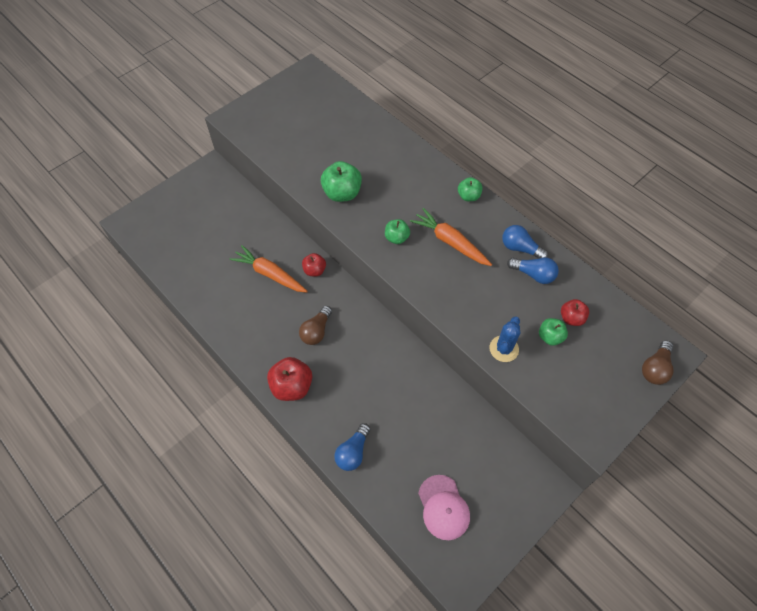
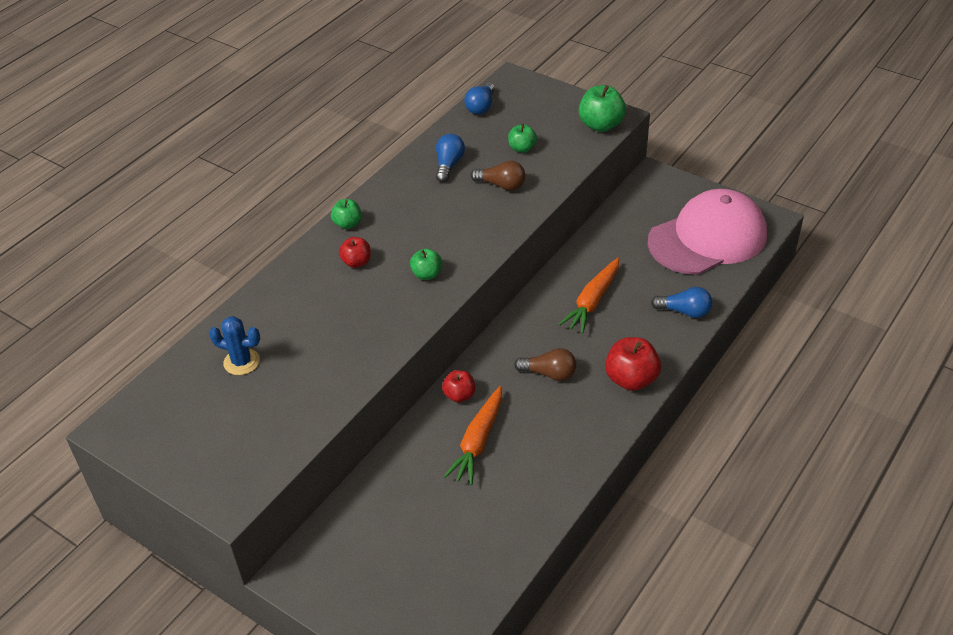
camera: 100 degrees left, 15 degrees down
green apple [321,161,362,202] -> green apple moved to [579,85,626,132]
orange carrot [410,208,492,266] -> orange carrot moved to [558,258,619,334]
pink cap [418,475,470,540] -> pink cap [648,189,767,275], size x1.94
blue cactus [489,316,520,362] -> blue cactus moved to [209,316,260,375]
blue light bulb [502,225,548,259] -> blue light bulb moved to [464,82,495,115]
red apple [561,299,589,326] -> red apple moved to [339,237,371,268]
brown light bulb [642,340,674,385] -> brown light bulb moved to [471,161,525,191]

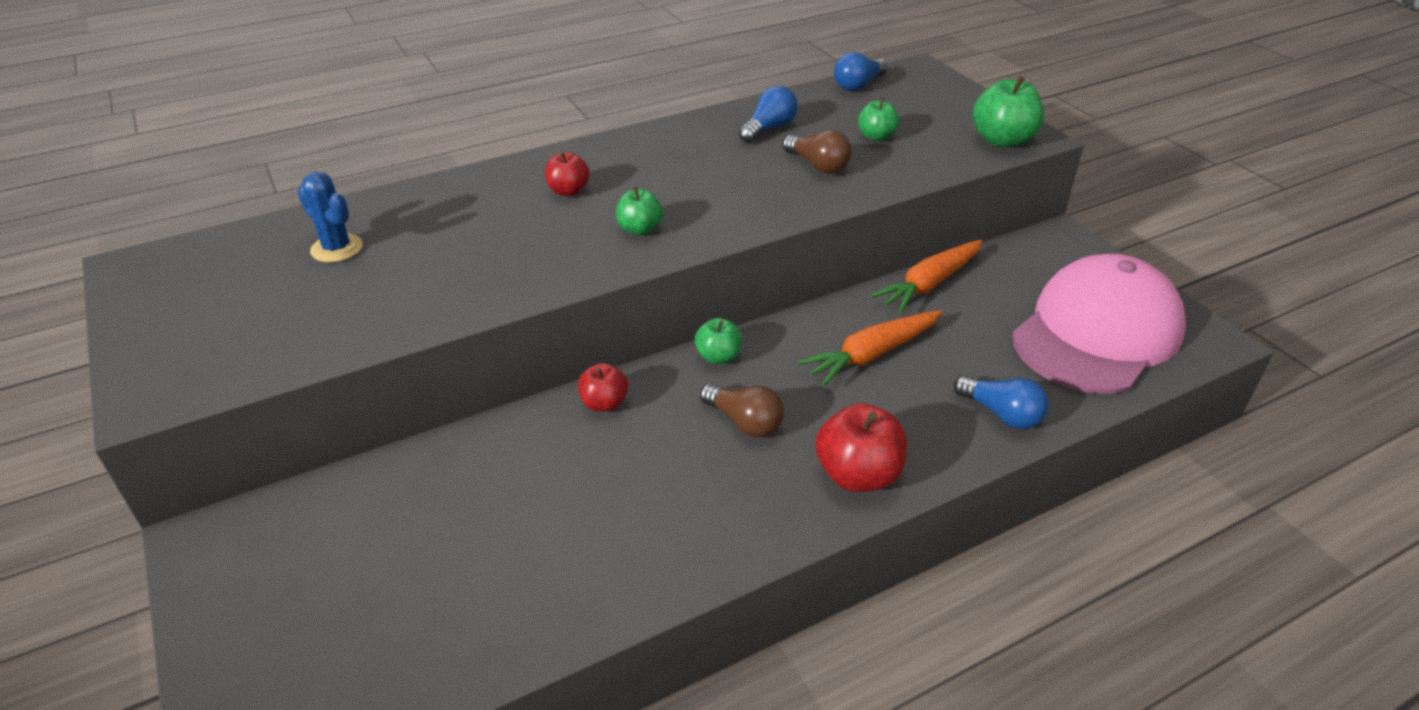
camera: 25 degrees right, 5 degrees down
green apple [331,199,362,229] -> green apple moved to [695,318,742,364]
orange carrot [443,386,502,485] -> orange carrot moved to [870,240,983,314]
pink cap [648,189,767,275] -> pink cap turned 45 degrees counterclockwise [1012,254,1186,394]

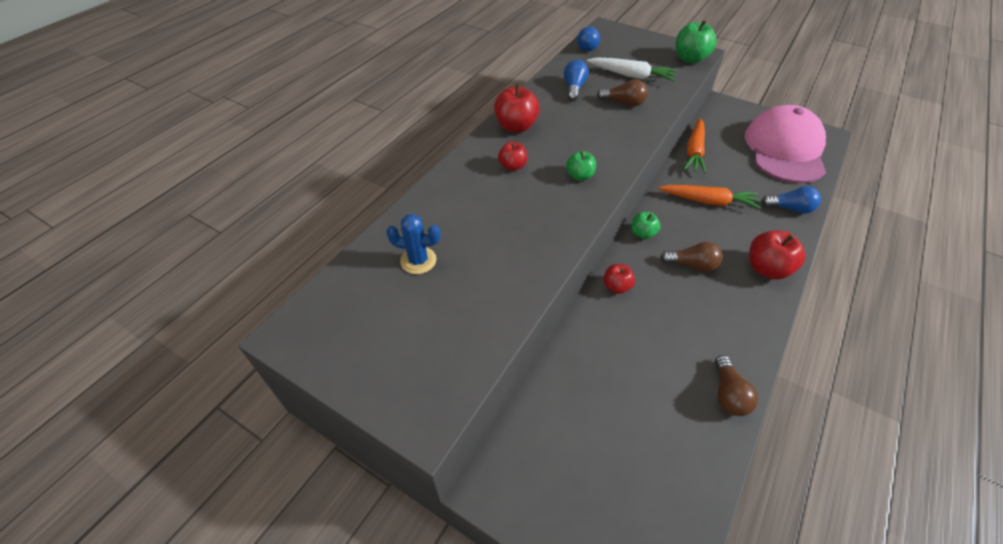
camera: 30 degrees left, 10 degrees up
orange carrot [798,310,942,386] -> orange carrot turned 105 degrees counterclockwise [658,185,761,209]
green apple [858,98,899,141] -> white carrot [587,57,677,81]
none -> red apple [494,84,540,133]
none -> brown light bulb [715,355,758,416]

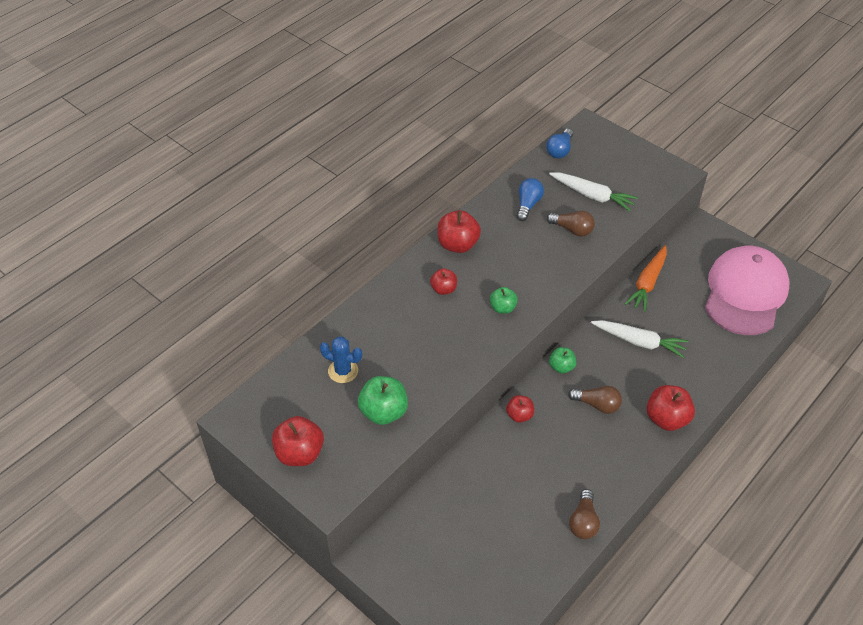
camera: 10 degrees right, 0 degrees up
orange carrot [658,185,761,209] -> white carrot [591,320,689,358]
green apple [675,20,717,63] -> green apple moved to [358,376,408,425]
blue light bulb [761,186,821,214] -> none
none -> red apple [272,416,324,466]

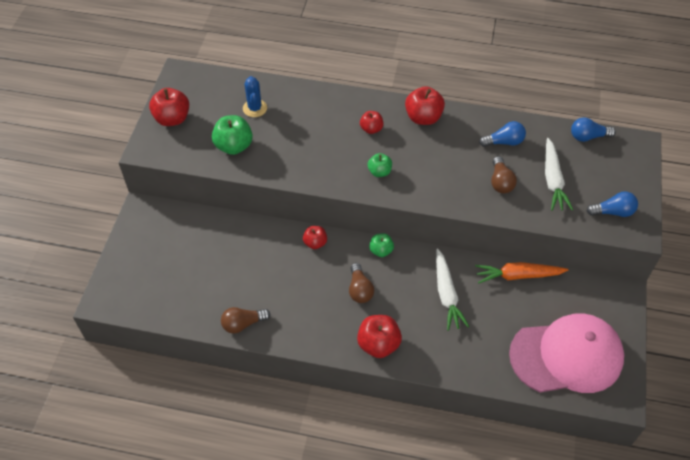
camera: 60 degrees right, 5 degrees up
none -> blue light bulb [587,191,638,217]

